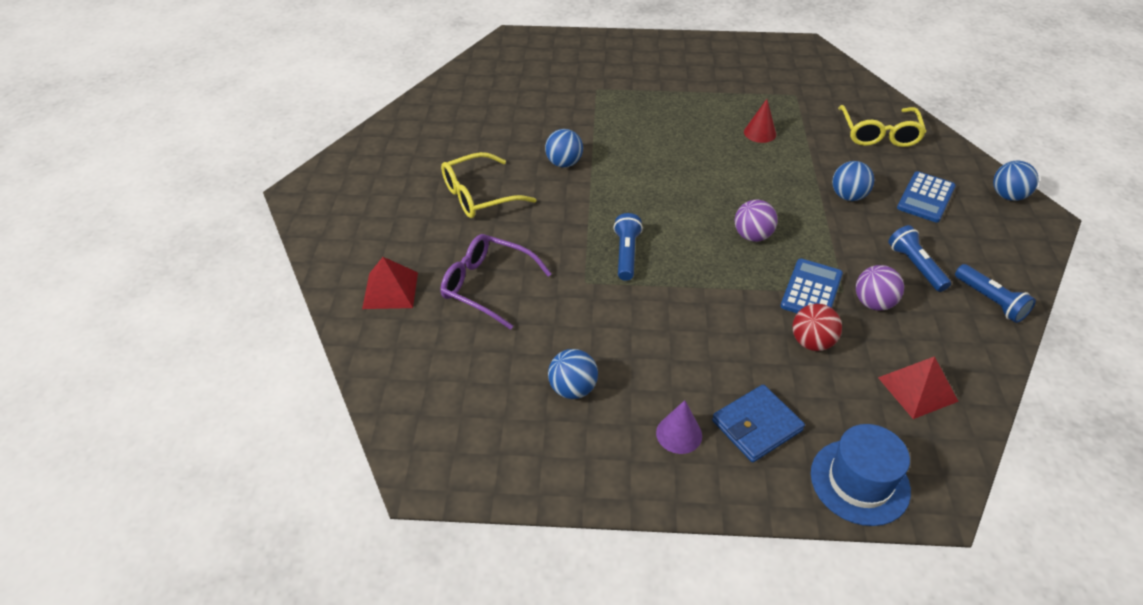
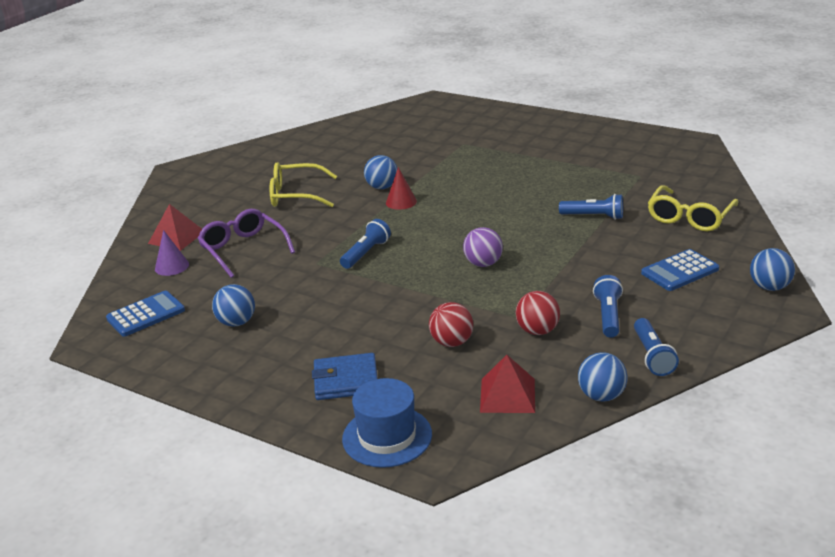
camera: 30 degrees right, 15 degrees down
purple cone [656,400,702,454] -> purple cone moved to [155,230,189,276]
red cone [744,99,776,143] -> red cone moved to [386,167,417,210]
blue calculator [780,259,843,313] -> blue calculator moved to [106,291,185,337]
blue ball [832,161,874,201] -> blue ball moved to [578,352,627,402]
purple ball [856,265,904,311] -> red ball [516,291,560,335]
none -> blue flashlight [559,194,623,220]

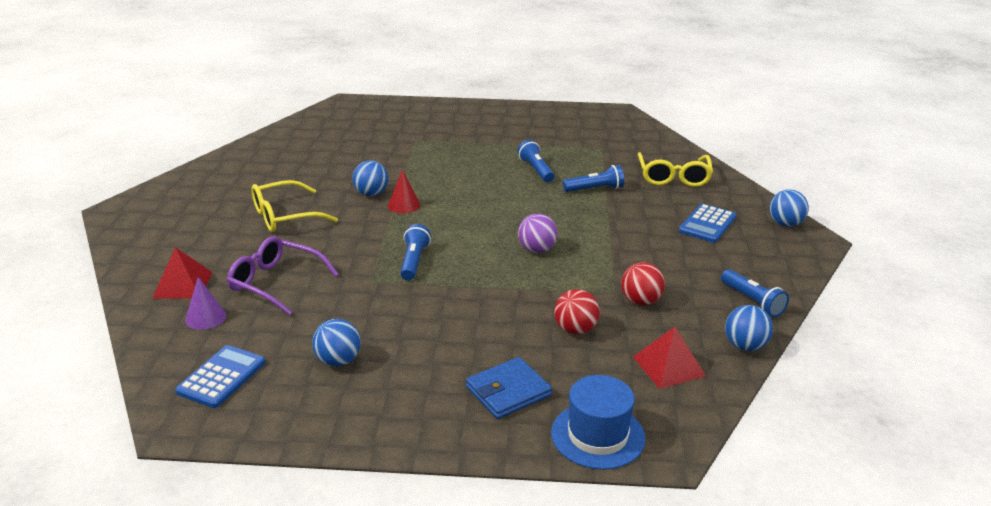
camera: 30 degrees left, 0 degrees up
blue flashlight [593,275,623,338] -> blue flashlight moved to [517,140,554,182]

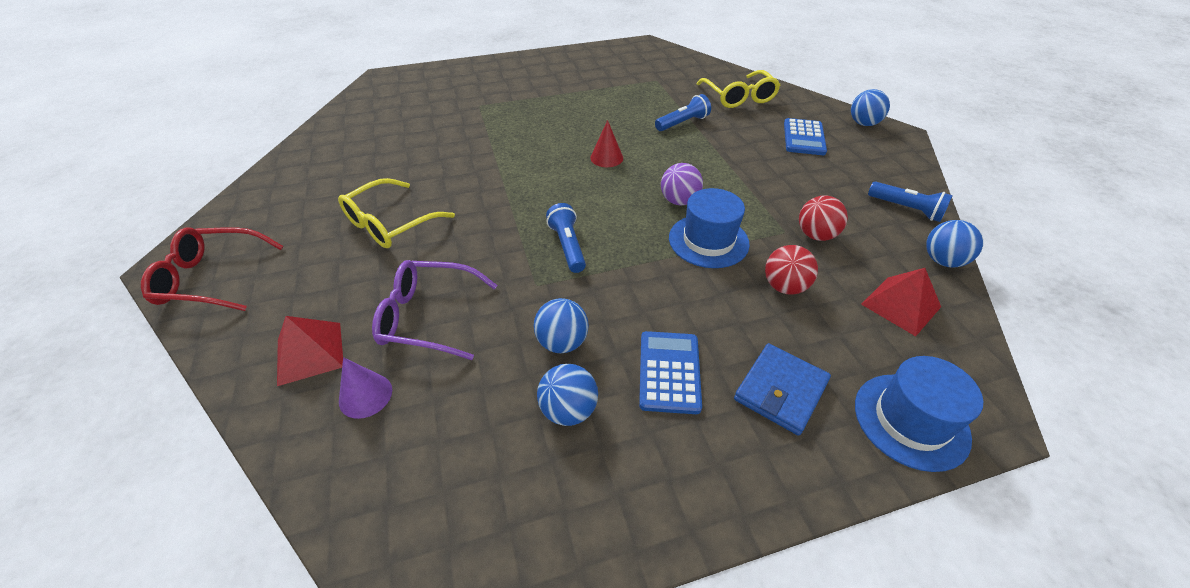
camera: 20 degrees left, 15 degrees up
blue calculator [175,345,265,408] -> blue calculator moved to [639,331,702,414]
blue ball [352,160,388,196] -> blue ball moved to [534,298,589,353]
red cone [388,169,420,213] -> red cone moved to [590,120,623,167]
blue flashlight [517,140,554,182] -> none
none -> red glasses [141,227,283,311]
none -> blue hat [669,188,750,268]

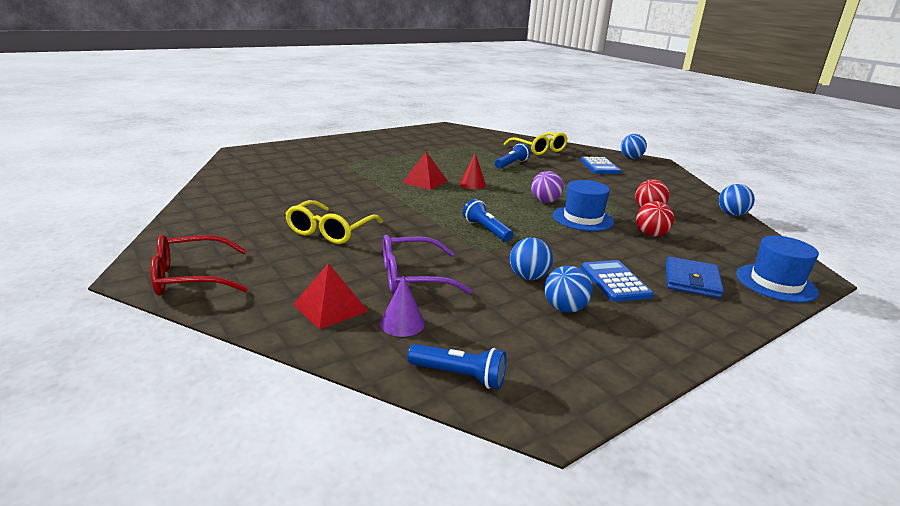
camera: 20 degrees left, 20 degrees down
red pyramid [861,268,941,336] -> red pyramid moved to [402,152,448,190]
blue flashlight [868,182,953,222] -> blue flashlight moved to [408,344,506,389]

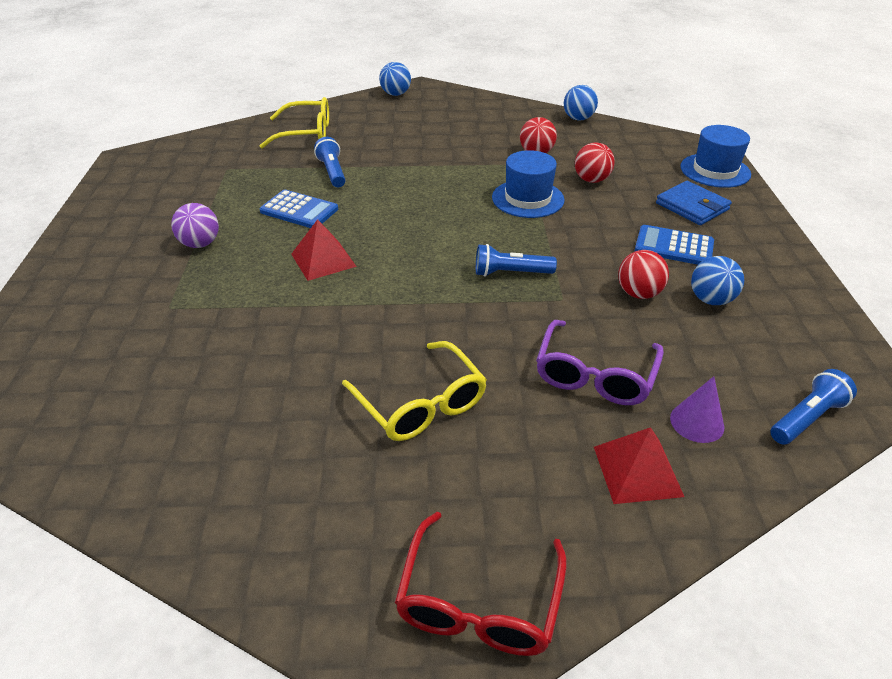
camera: 55 degrees left, 15 degrees up
red cone [460,153,486,189] -> none
blue ball [510,237,553,280] -> red ball [618,250,669,299]
purple ball [531,171,564,203] -> purple ball moved to [171,203,219,248]
blue calculator [580,157,621,174] -> blue calculator moved to [260,190,338,228]

